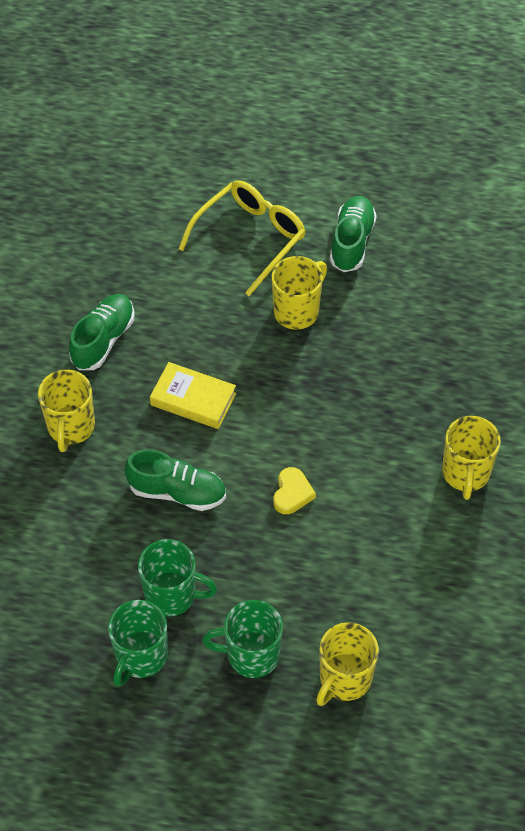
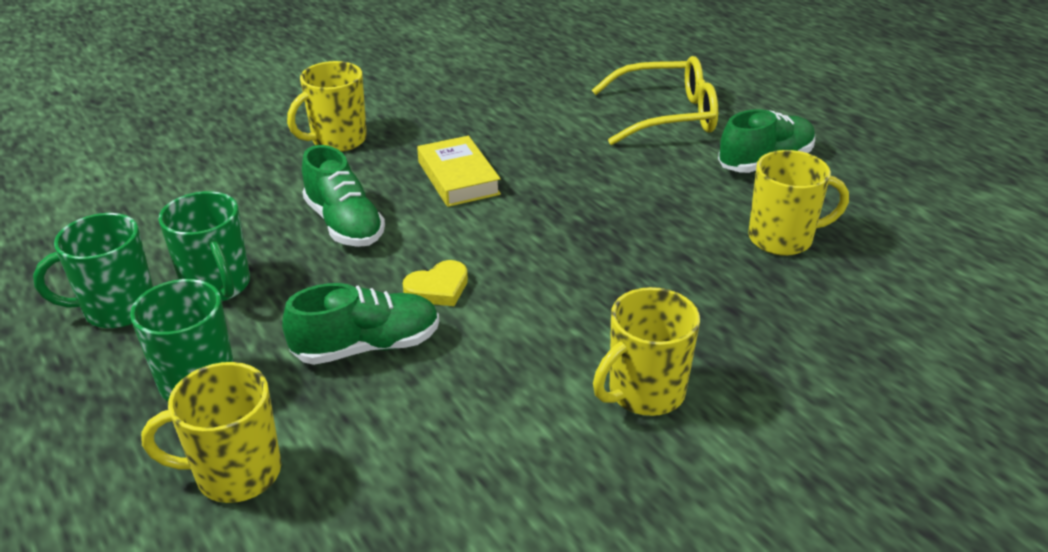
camera: 45 degrees right, 20 degrees down
green shoe [69,294,135,370] -> green shoe moved to [282,283,439,365]
yellow mug [272,256,327,330] -> yellow mug moved to [748,150,849,256]

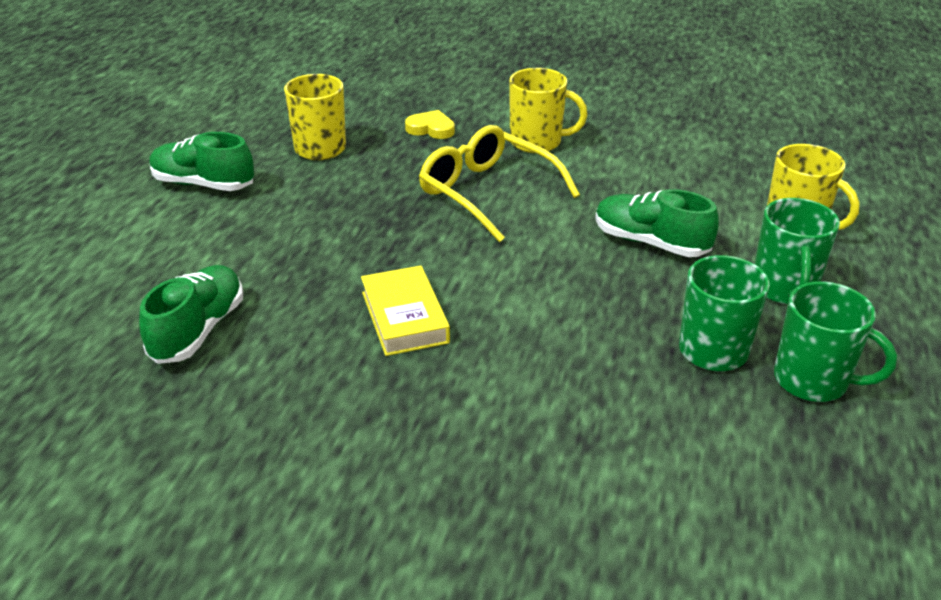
camera: 130 degrees left, 0 degrees up
yellow mug [287,61,367,152] -> none
green shoe [302,145,385,247] -> green shoe moved to [139,265,243,364]
yellow heart [403,260,468,306] -> yellow heart moved to [405,110,455,139]
yellow book [417,136,501,207] -> yellow book turned 45 degrees counterclockwise [361,265,450,356]
yellow glasses [592,56,718,145] -> yellow glasses moved to [419,125,580,243]

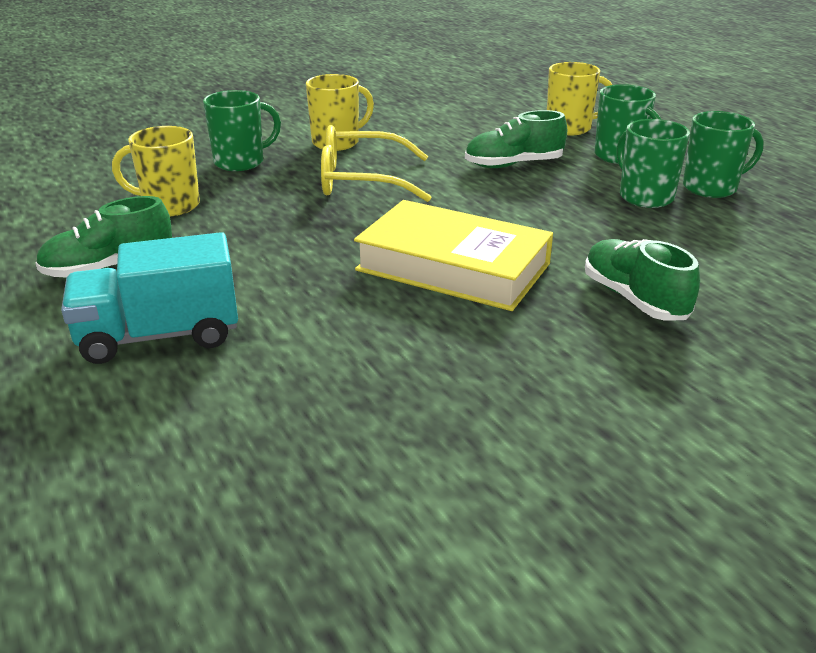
camera: 45 degrees left, 5 degrees down
green shoe [139,265,243,364] -> green shoe moved to [585,239,700,321]
yellow book [361,265,450,356] -> yellow book [354,200,553,311], size x1.71
yellow heart [405,110,455,139] -> green mug [203,90,281,171]
none -> turquoise truck [61,232,238,364]

